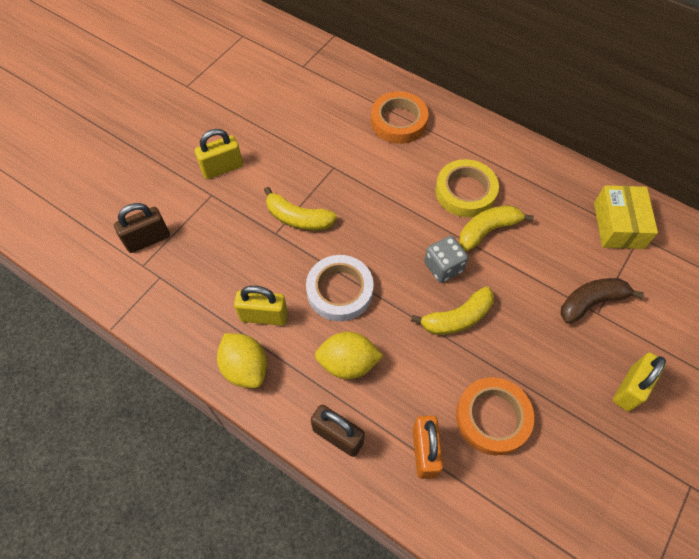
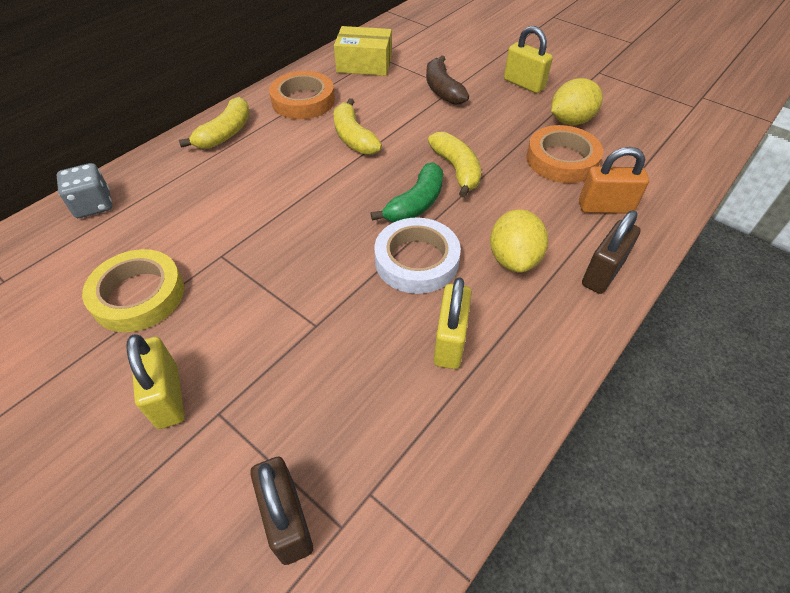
camera: 85 degrees left, 10 degrees down
yellow lemon [217,333,267,388] -> yellow lemon moved to [551,78,603,125]
yellow banana [264,187,337,230] -> yellow banana moved to [179,97,250,149]
orange tape [371,91,428,144] -> orange tape moved to [269,71,335,119]
grey dice [424,236,468,283] -> grey dice moved to [57,163,112,218]
yellow tape [435,159,499,217] -> yellow tape moved to [82,249,184,332]
none -> green banana [371,162,443,222]

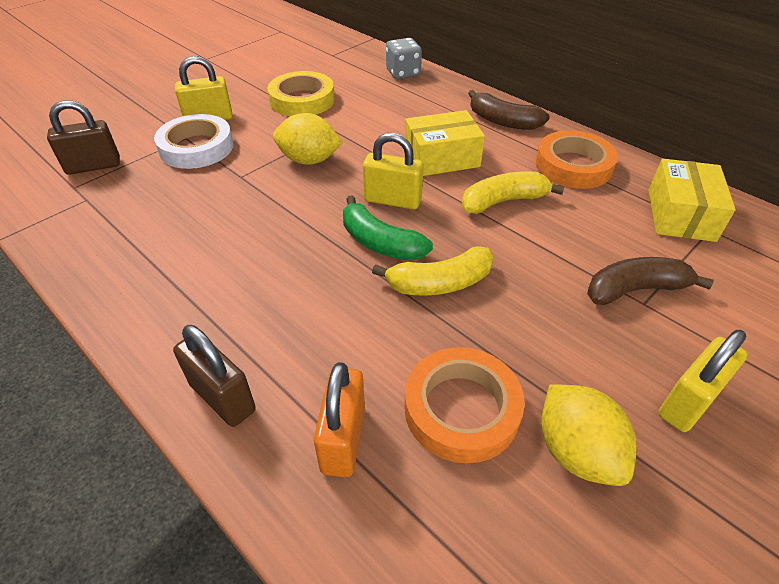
camera: 95 degrees right, 5 degrees down
yellow banana [179,97,250,149] -> brown banana [468,90,550,130]
white tape [374,218,461,294] -> white tape moved to [154,114,234,169]
yellow padlock [434,277,471,369] -> yellow padlock moved to [363,133,424,209]
yellow lemon [490,209,548,273] -> yellow lemon moved to [273,113,343,165]
none -> yellow box [405,110,485,176]

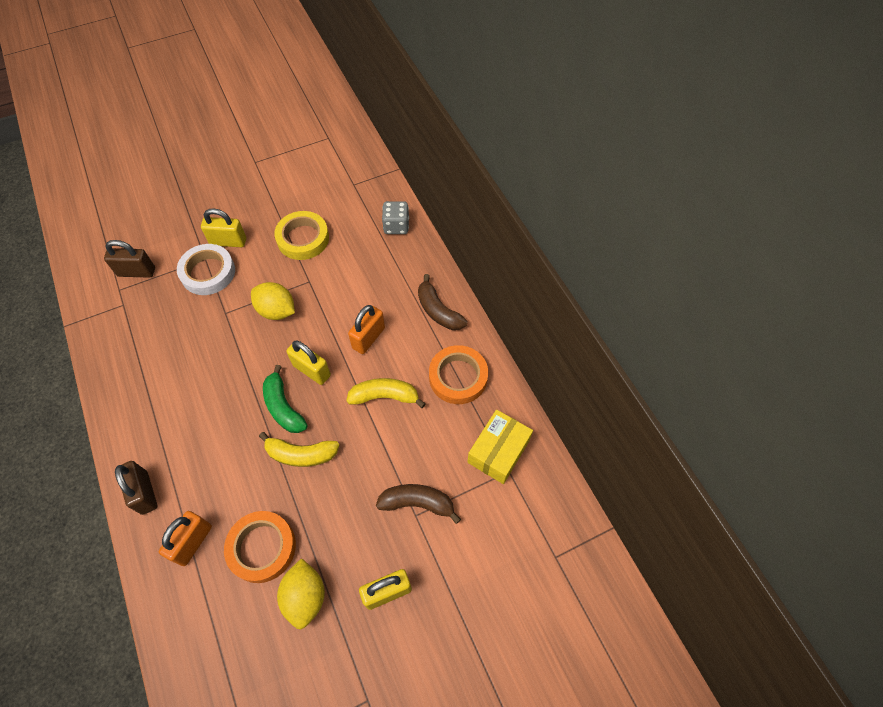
camera: 20 degrees right, 15 degrees up
yellow box [405,110,485,176] -> orange padlock [348,305,385,354]

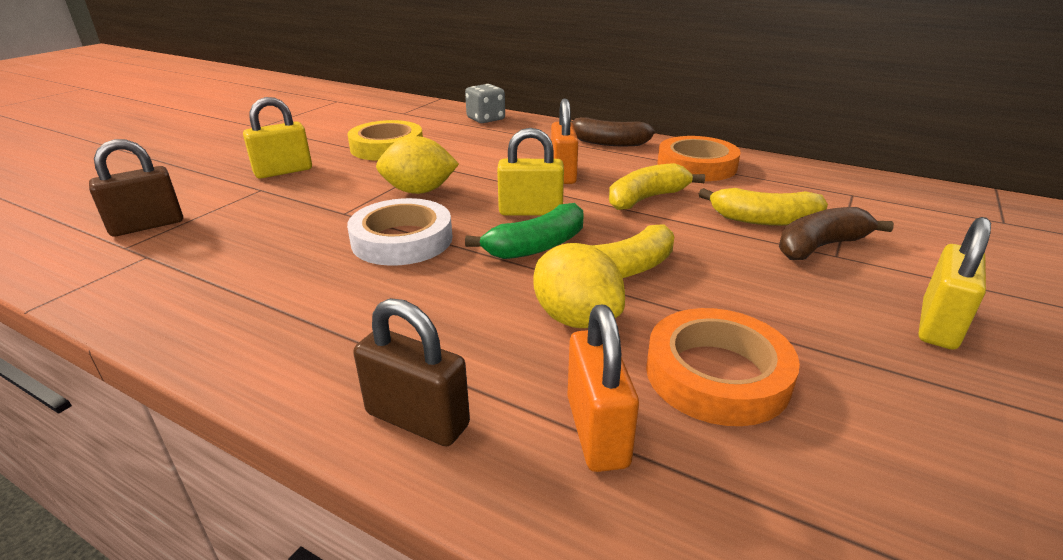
camera: 35 degrees left, 30 degrees down
white tape [177,244,235,295] -> white tape moved to [347,198,453,266]
green banana [263,365,308,433] -> green banana turned 60 degrees counterclockwise [465,203,584,259]
yellow lemon [277,558,325,630] -> yellow lemon moved to [533,243,625,328]
yellow box [467,409,533,484] -> none
none -> yellow banana [699,188,828,226]

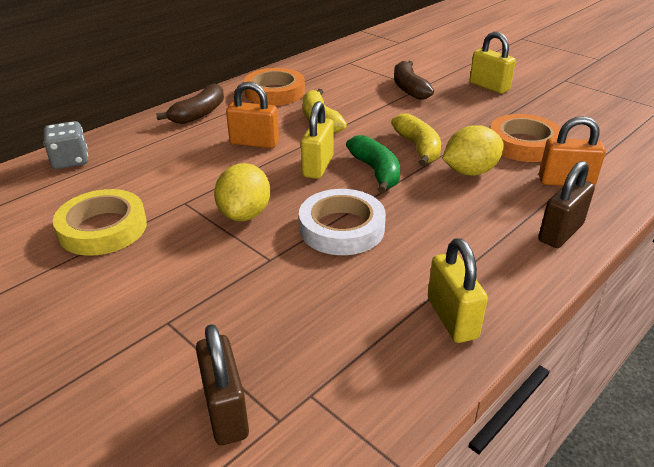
camera: 75 degrees left, 5 degrees up
yellow padlock [243,97,312,179] -> yellow padlock moved to [428,238,488,343]
yellow banana [699,188,828,226] -> none

